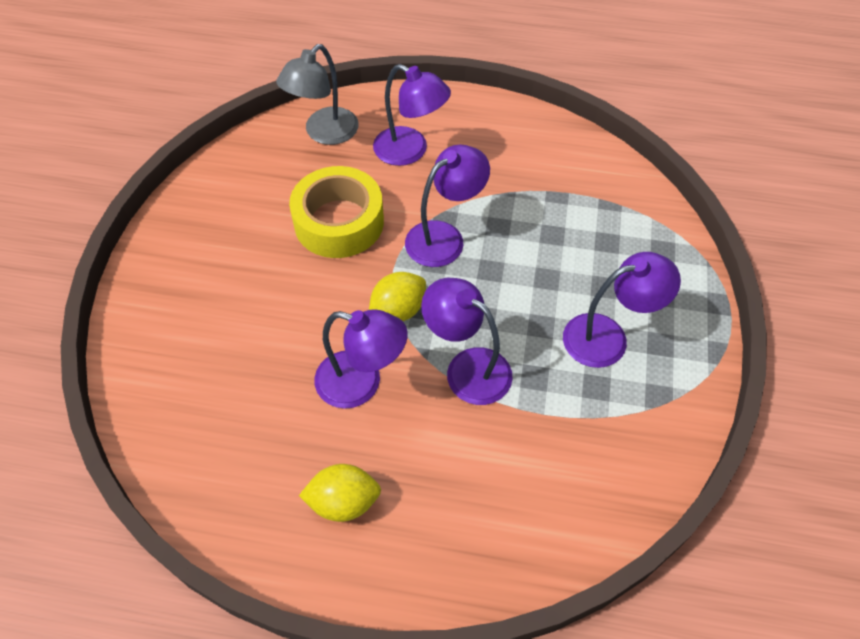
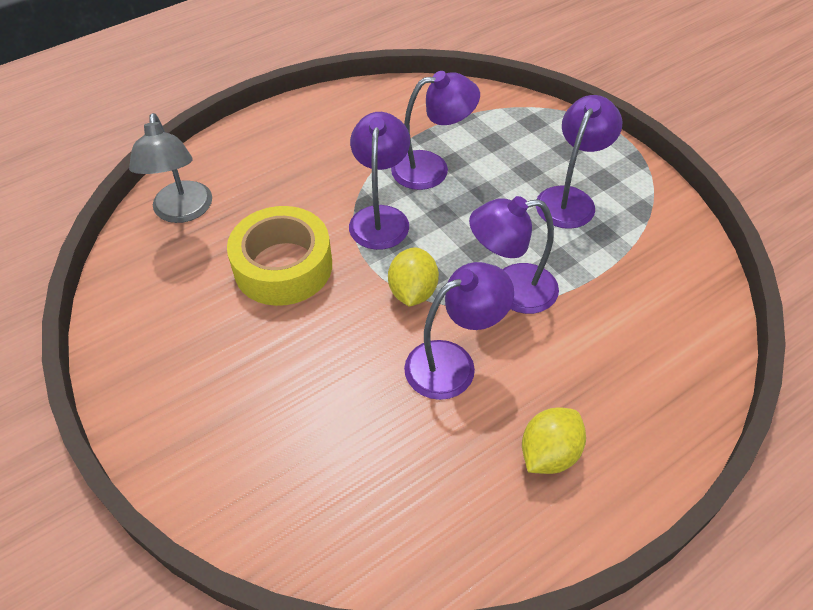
camera: 45 degrees left, 5 degrees down
purple lamp [373,64,451,166] -> purple lamp moved to [391,71,480,190]

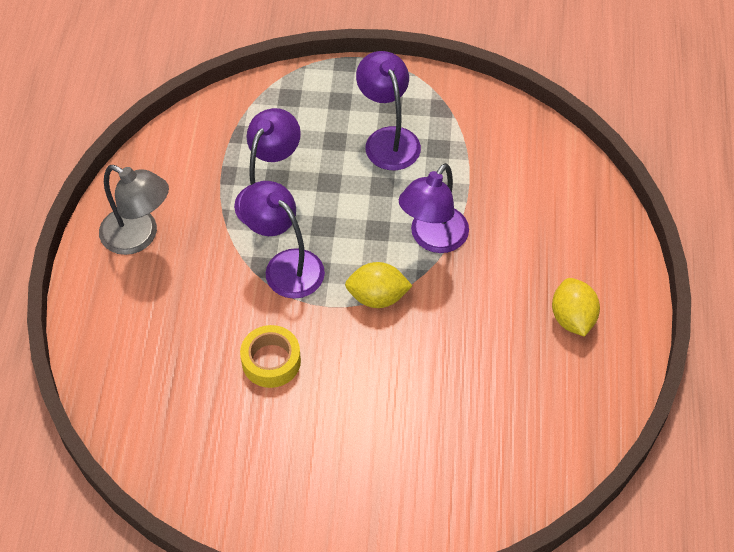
camera: 50 degrees left, 5 degrees up
grey lamp [129,113,212,223] -> grey lamp moved to [99,165,169,255]
yellow tape [227,206,332,306] -> yellow tape [240,325,301,388], size x0.62
yellow lemon [388,248,439,307] -> yellow lemon turned 45 degrees counterclockwise [345,262,412,308]
purple lamp [404,262,514,400] -> none

